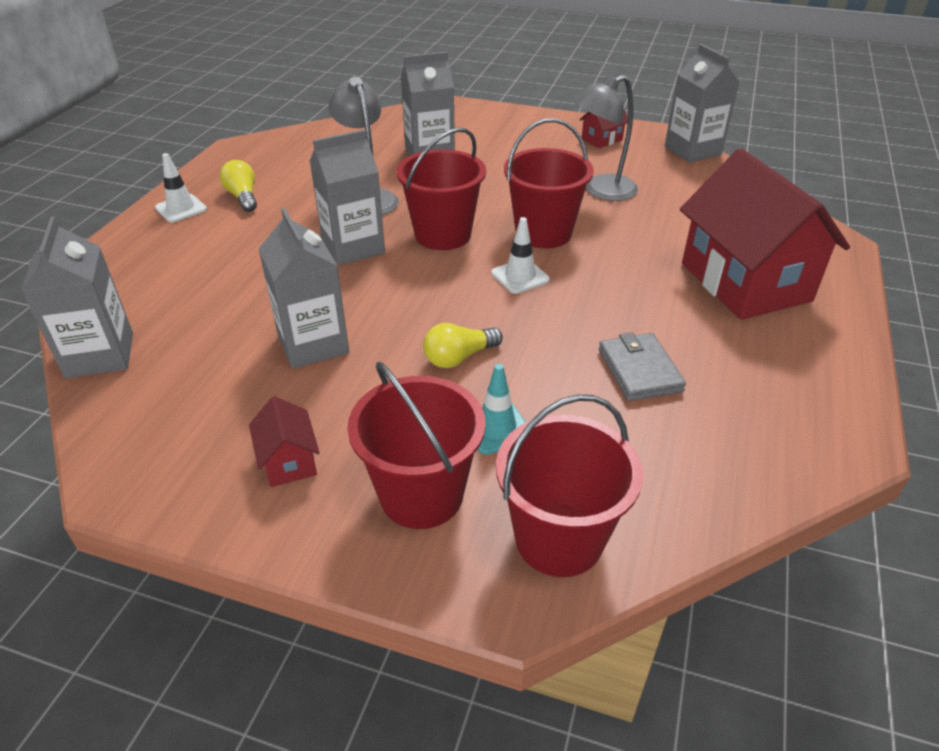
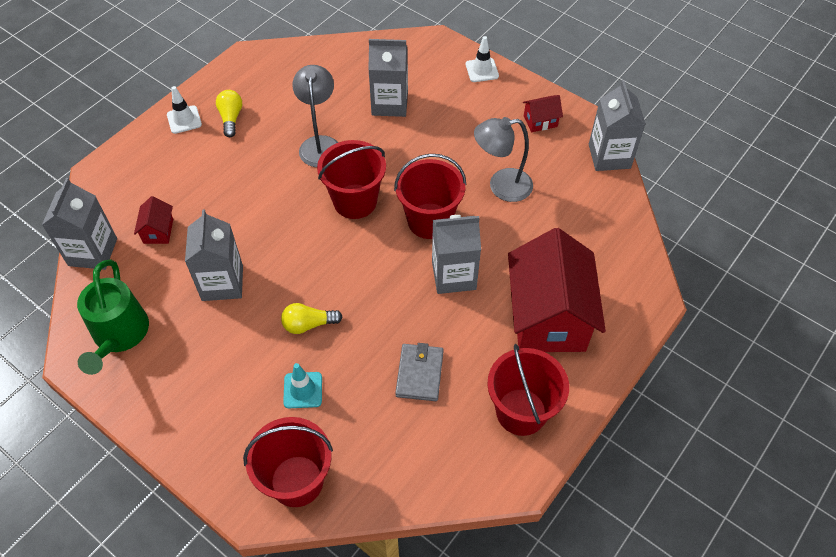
camera: 20 degrees right, 15 degrees up
red house [249,396,320,487] -> red house moved to [134,196,173,244]
grey carton [310,129,385,265] -> grey carton moved to [432,215,481,294]
red bucket [347,361,486,529] -> red bucket moved to [487,344,569,436]
white traffic cone [491,217,550,294] -> white traffic cone moved to [466,36,499,82]
none -> green watering can [77,259,149,375]

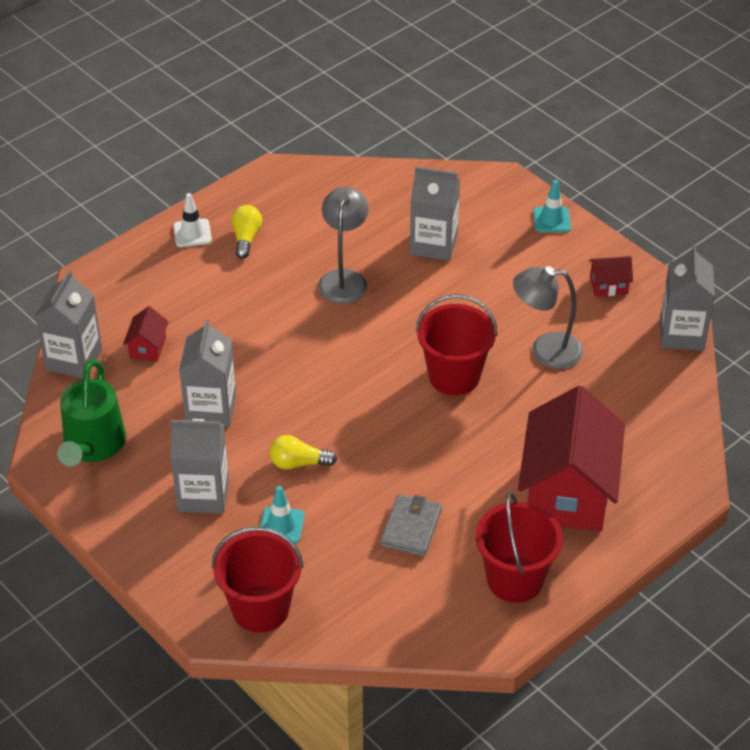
camera: 10 degrees right, 10 degrees down
red bucket [317,140,386,219] -> none
grey carton [432,215,481,294] -> grey carton moved to [171,419,229,514]
white traffic cone [466,36,499,82] -> turquoise traffic cone [533,180,571,232]

